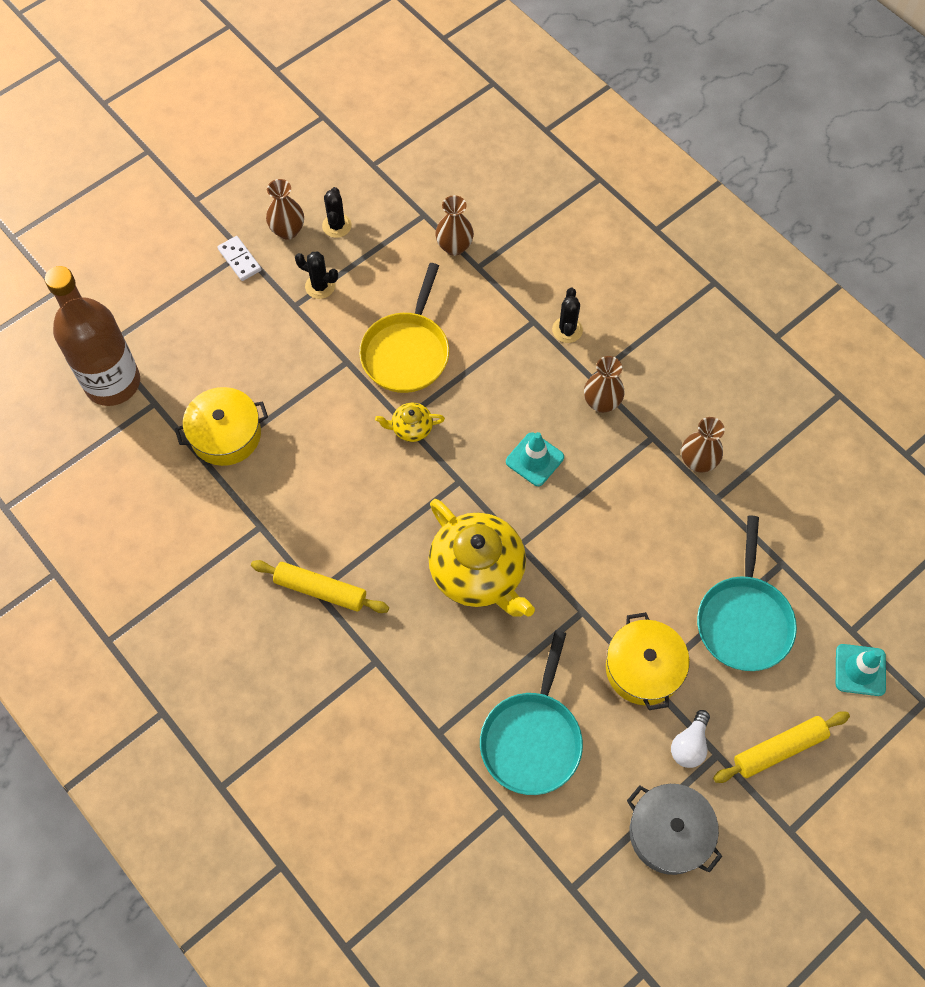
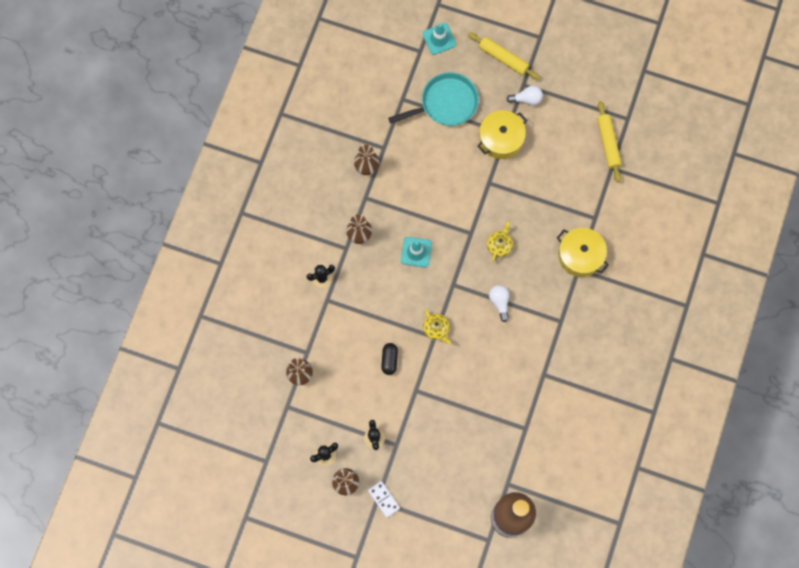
camera: 120 degrees left, 10 degrees up
yellow pot [175,387,268,466] -> yellow pot moved to [557,228,609,277]
white domino [217,236,262,281] -> white domino turned 60 degrees counterclockwise [368,481,400,518]
yellow rolling pin [251,560,389,613] -> yellow rolling pin moved to [597,101,622,182]
yellow pan [359,263,449,393] -> black capsule [381,343,398,375]
yellow teapot [429,499,535,617] -> yellow teapot [487,221,513,262], size x0.45
turquoise pan [480,630,583,795] -> none
grey pot [627,784,722,875] -> none
none -> white light bulb [489,285,509,322]

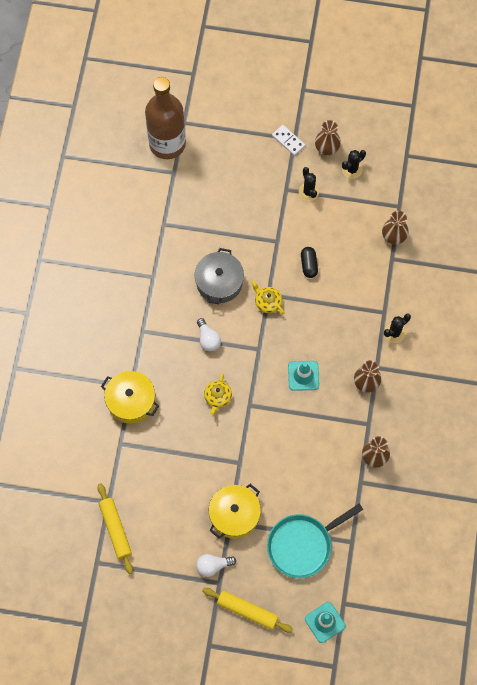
camera: 170 degrees right, 5 degrees down
none -> grey pot [195,248,244,304]

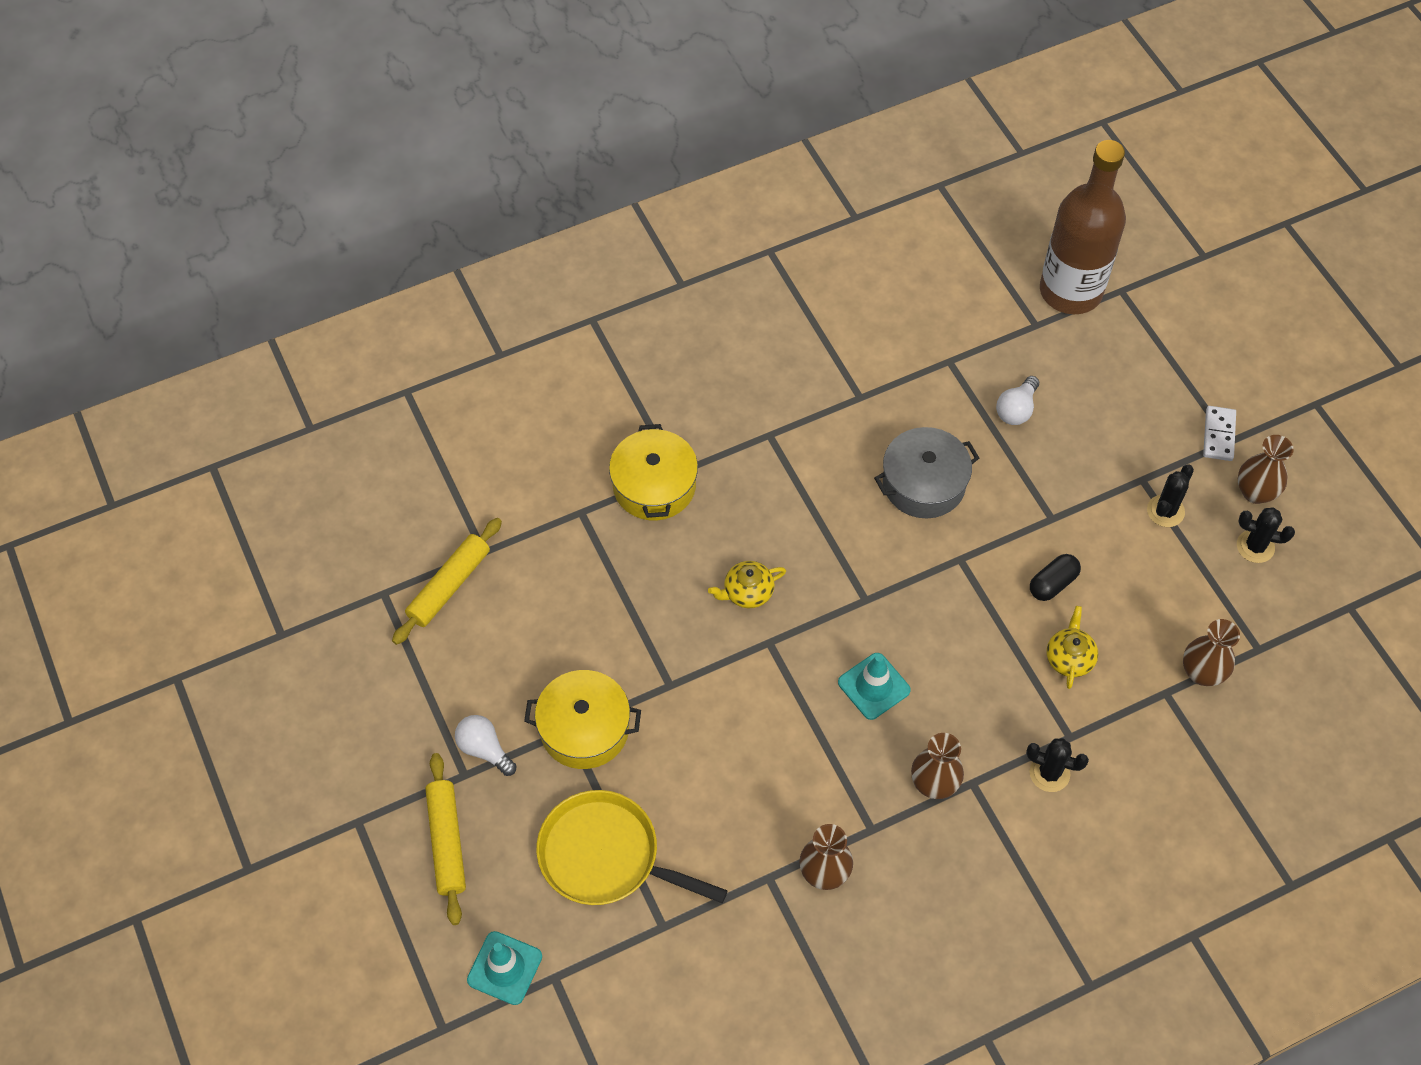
camera: 55 degrees right, 10 degrees down
white light bulb [197,318,221,351] -> white light bulb moved to [996,376,1039,425]
yellow teapot [251,280,285,315] -> yellow teapot moved to [1046,606,1098,689]
turquoise pan [267,504,363,578] -> yellow pan [536,790,728,905]

